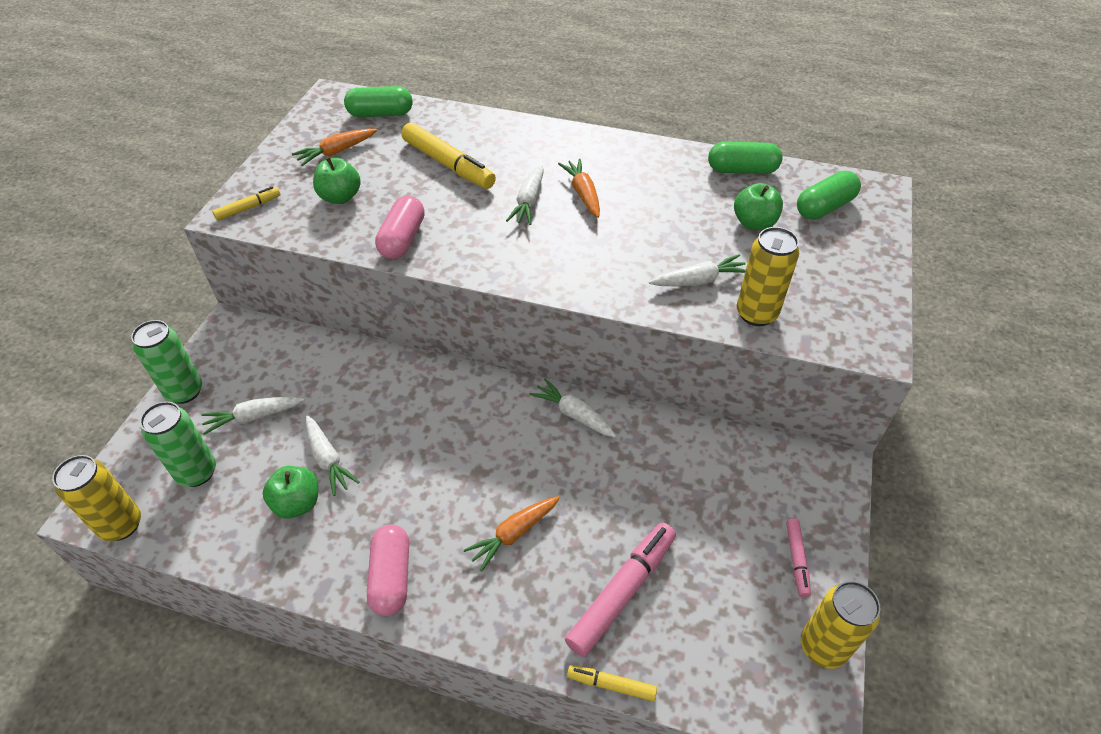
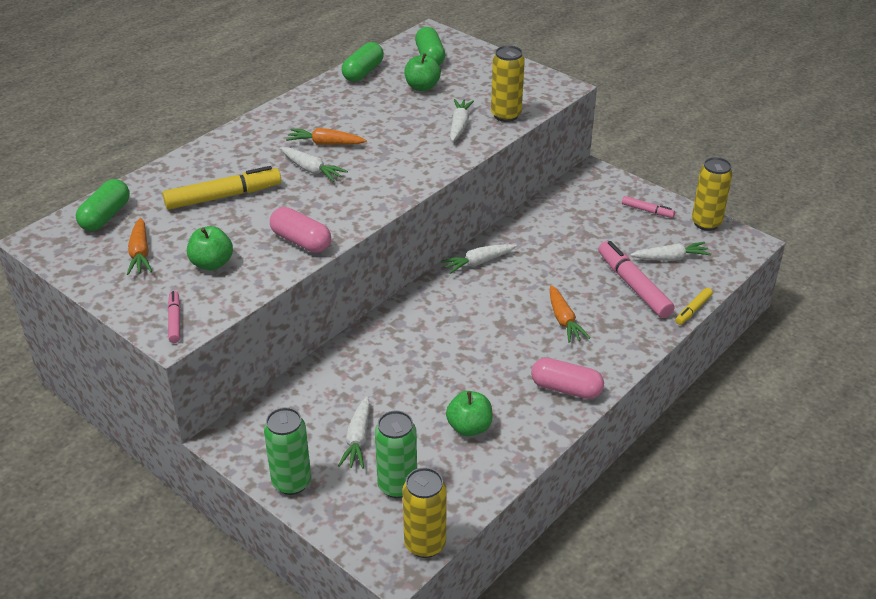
camera: 65 degrees left, 10 degrees down
yellow marker [212,186,280,221] -> pink marker [168,291,180,343]
white carrot [306,415,360,496] -> white carrot moved to [630,242,711,261]

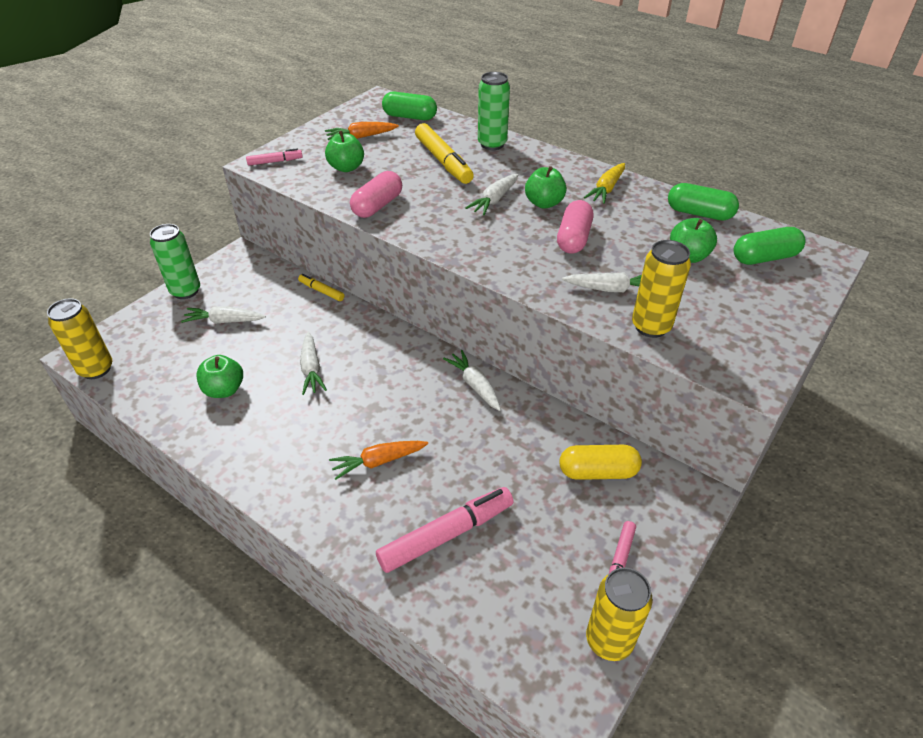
camera: 85 degrees right, 5 degrees up
orange carrot [286,128,367,145] -> green apple [525,166,567,209]
green can [375,410,417,498] -> green can moved to [478,72,510,150]
pink capsule [531,358,604,399] -> pink capsule moved to [557,200,593,254]
white carrot [630,242,711,261] -> white carrot moved to [300,332,327,395]
yellow marker [675,288,713,325] -> yellow marker moved to [298,274,344,301]
none -> yellow capsule [560,445,642,480]
none -> yellow carrot [584,163,625,204]

